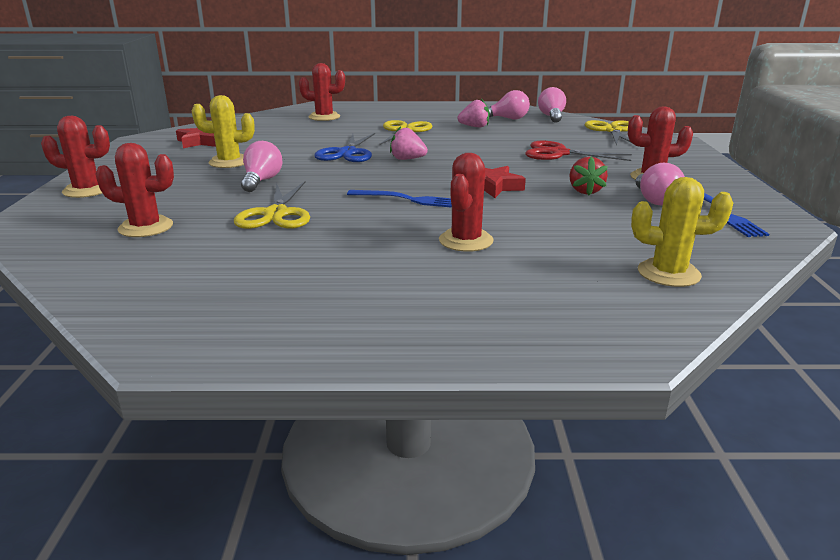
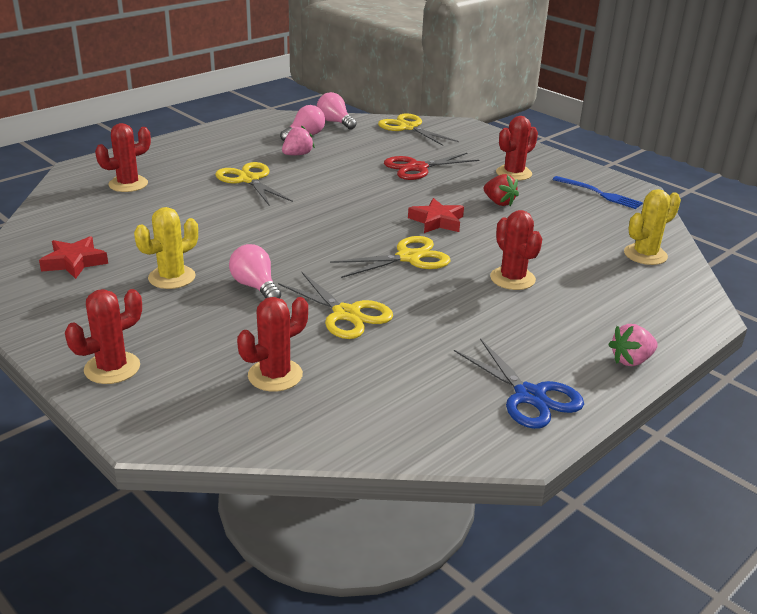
camera: 45 degrees left, 5 degrees up
blue scissors [314,133,375,162] -> blue scissors moved to [454,338,584,429]
blue fork [347,190,452,208] -> yellow scissors [330,236,450,278]
pink strawberry [390,126,428,160] -> pink strawberry moved to [608,324,658,366]
pink light bulb [635,163,685,206] -> none

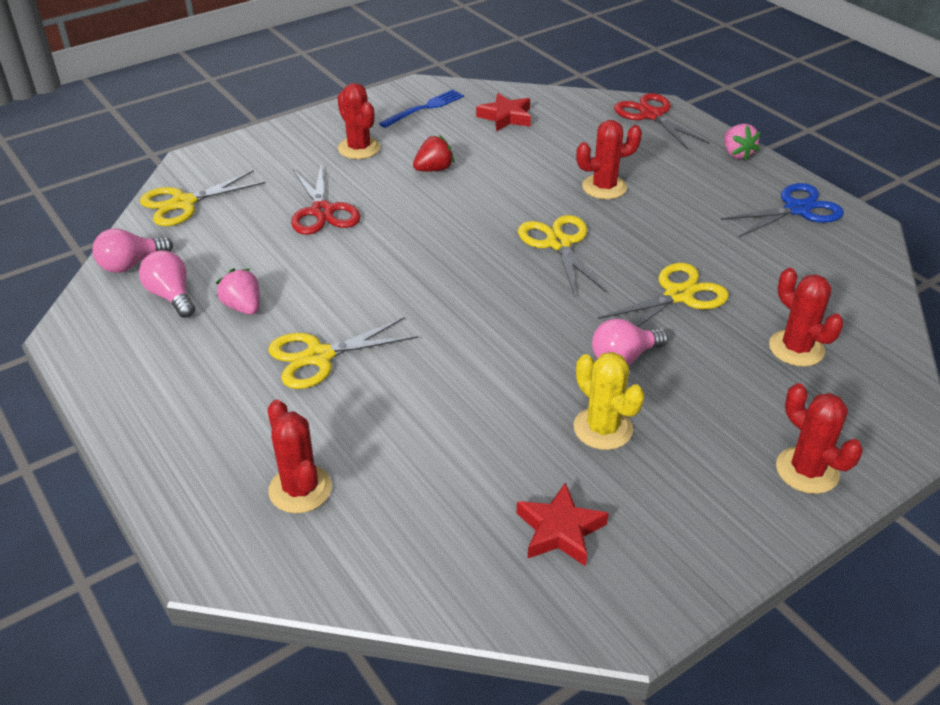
camera: 80 degrees left, 10 degrees up
red star [408,198,464,233] -> red star moved to [476,93,531,132]
yellow cactus [624,189,681,265] -> none
none -> red scissors [614,93,710,149]

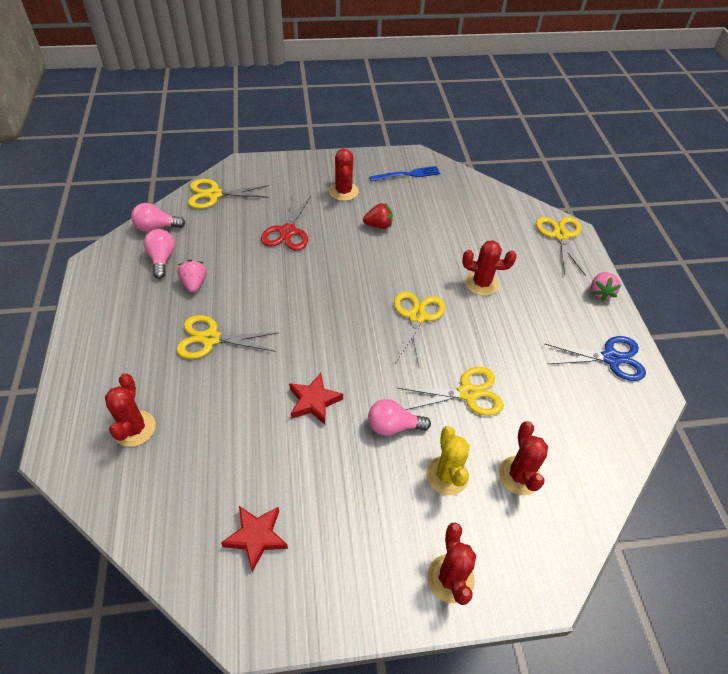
camera: 25 degrees right, 10 degrees up
red star [476,93,531,132] -> red star moved to [289,373,343,425]
yellow cactus [574,352,645,450] -> yellow cactus moved to [426,426,470,495]
red scissors [614,93,710,149] -> yellow scissors [536,217,586,276]

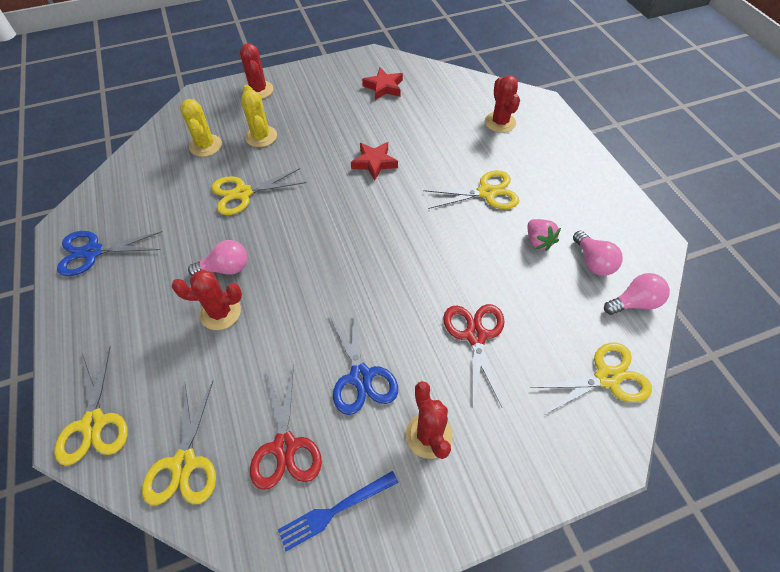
camera: 170 degrees right, 5 degrees up
red strawberry [363,203,393,229] -> blue scissors [329,308,398,415]
pink light bulb [368,399,431,436] -> pink light bulb moved to [188,240,248,276]
yellow scissors [394,291,445,366] -> yellow scissors moved to [142,380,216,505]
red cactus [499,421,548,495] -> yellow cactus [180,99,222,157]
pink strawberry [591,272,621,301] -> none
none -> red scissors [250,364,322,490]

